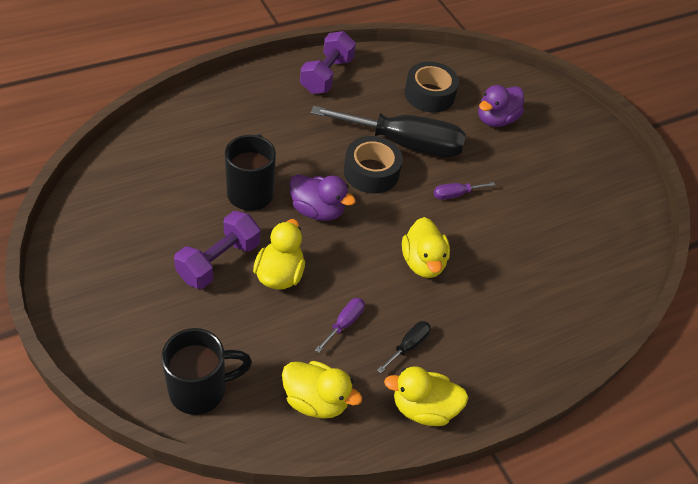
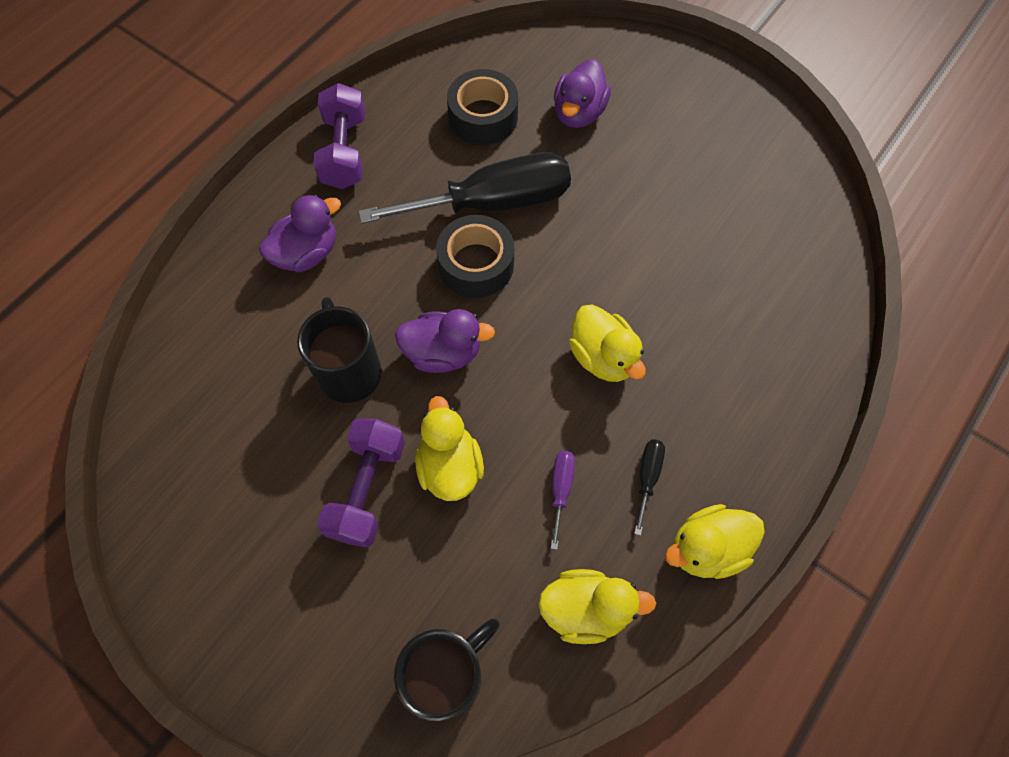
camera: 20 degrees left, 15 degrees up
purple screwdriver [434,182,495,200] -> none
none -> purple duck [259,195,341,272]

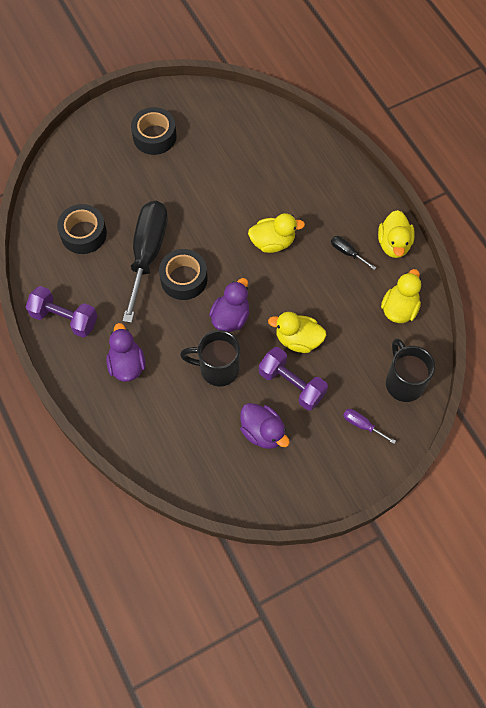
camera: 65 degrees left, 0 degrees up
purple screwdriver [551,451,575,550] -> purple screwdriver moved to [343,409,396,444]
purple duck [554,59,611,128] -> purple duck moved to [240,403,290,449]
none -> black tape [131,107,177,155]

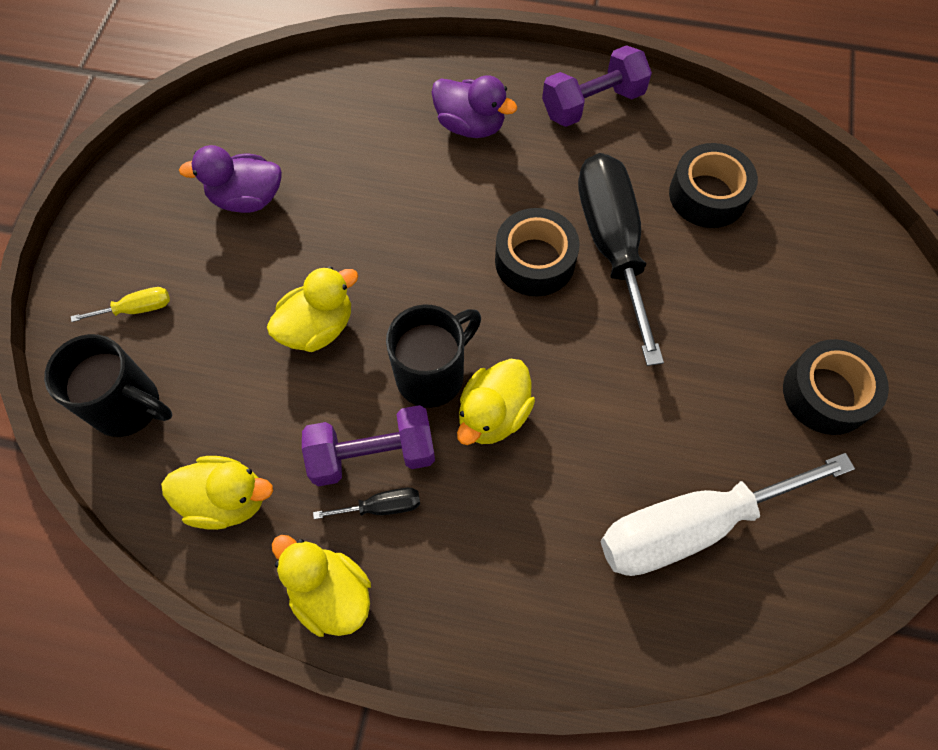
camera: 130 degrees right, 0 degrees up
black screwdriver [123,201,168,323] -> black screwdriver turned 150 degrees counterclockwise [578,153,664,366]
black mug [180,330,240,386] -> black mug moved to [386,304,481,408]
purple duck [209,278,249,332] -> none
purple dumbbell [259,347,328,411] -> purple dumbbell moved to [302,405,435,486]
purple screwdriver [343,409,396,444] -> yellow screwdriver [71,287,170,322]
yellow duck [381,269,421,323] -> yellow duck turned 60 degrees counterclockwise [161,456,273,530]
none -> white screwdriver [601,453,855,576]

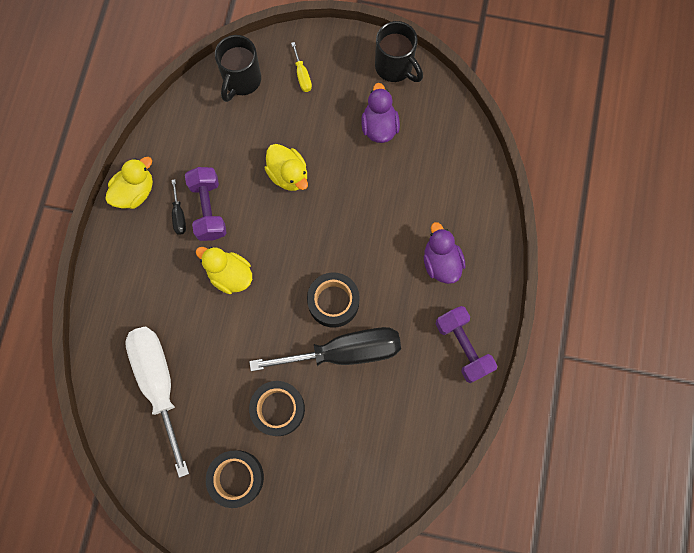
camera: 90 degrees right, 10 degrees up
yellow duck [161,456,273,530] -> none
black mug [386,304,481,408] -> black mug moved to [375,21,423,82]
purple duck [431,76,517,138] -> purple duck turned 135 degrees clockwise [424,222,465,284]
black tape [669,143,758,228] -> black tape moved to [249,381,305,436]

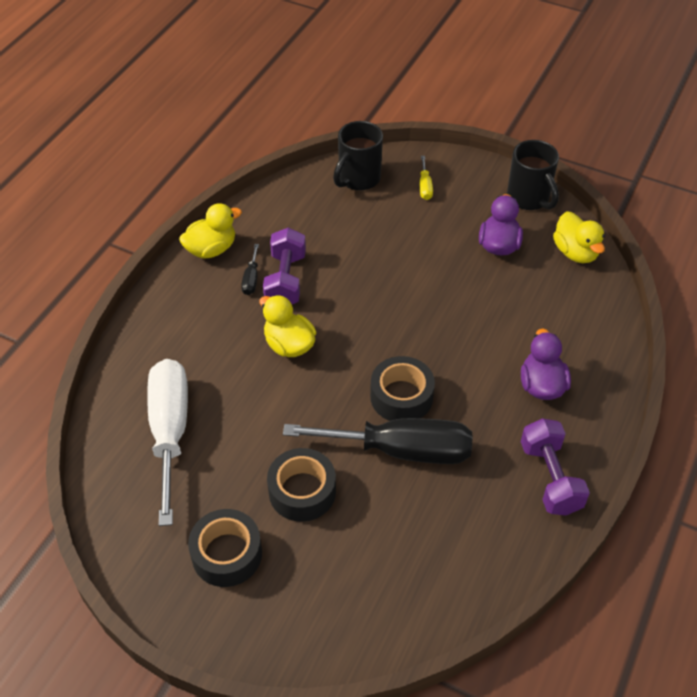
camera: 15 degrees right, 25 degrees down
yellow duck [265,144,308,191] -> yellow duck moved to [553,211,605,263]

